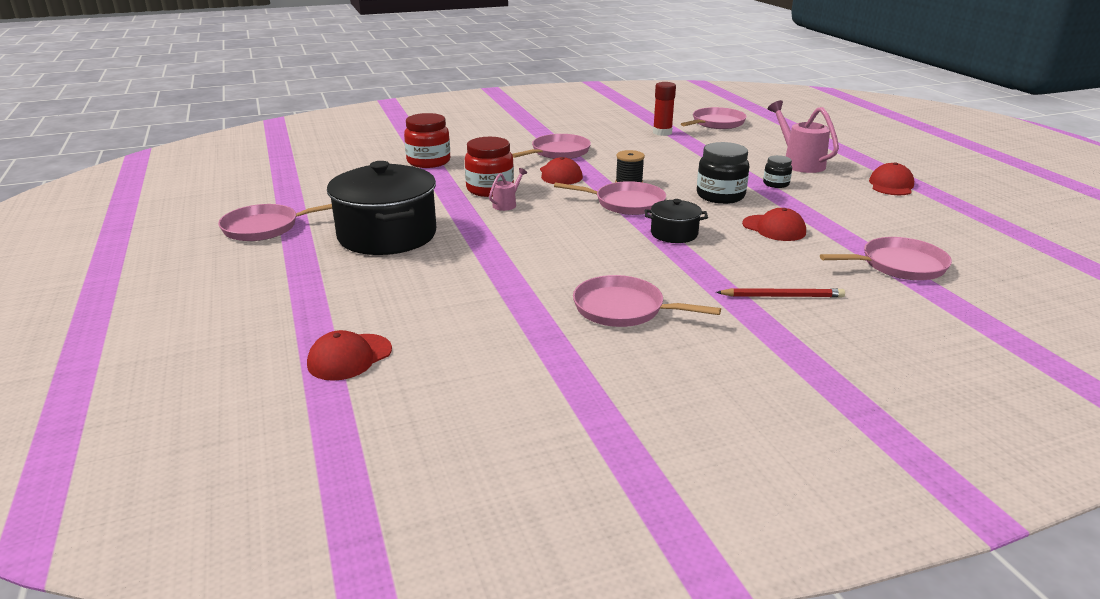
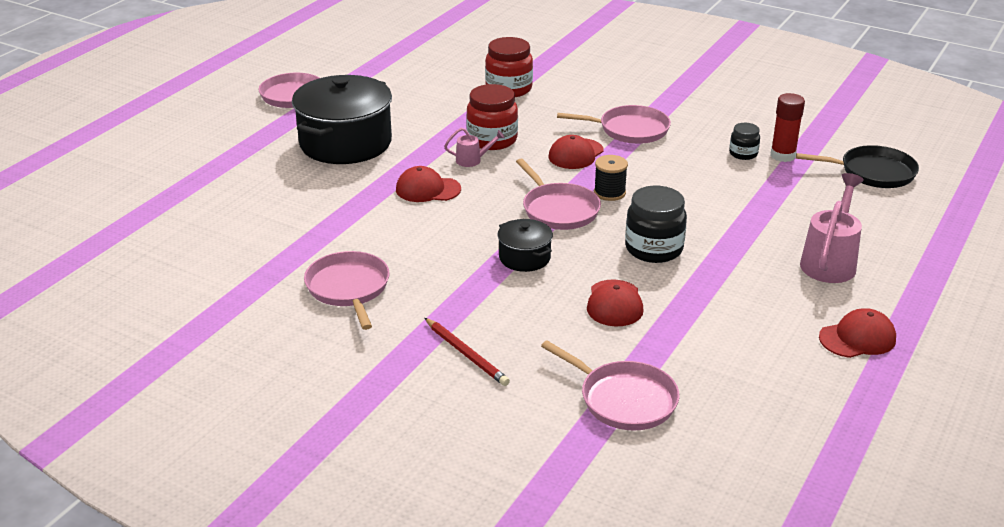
camera: 50 degrees right, 5 degrees up
red cap [307,330,392,381] -> red cap moved to [396,166,461,202]
pink pan [681,107,747,129] -> black pan [796,145,919,188]
black jar [763,155,792,188] -> black jar moved to [729,123,760,160]

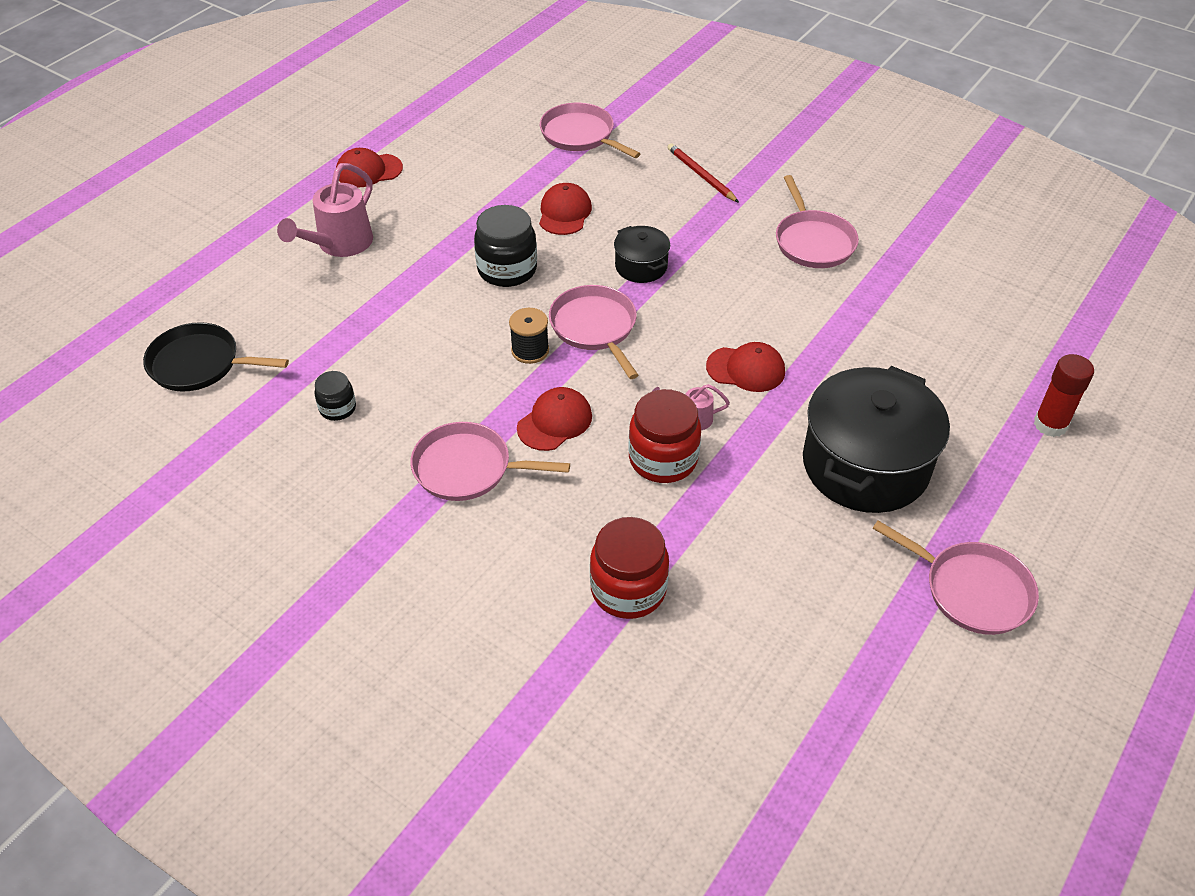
camera: 175 degrees left, 15 degrees up
red glue stick [770,93,805,162] -> red glue stick moved to [1034,354,1094,437]

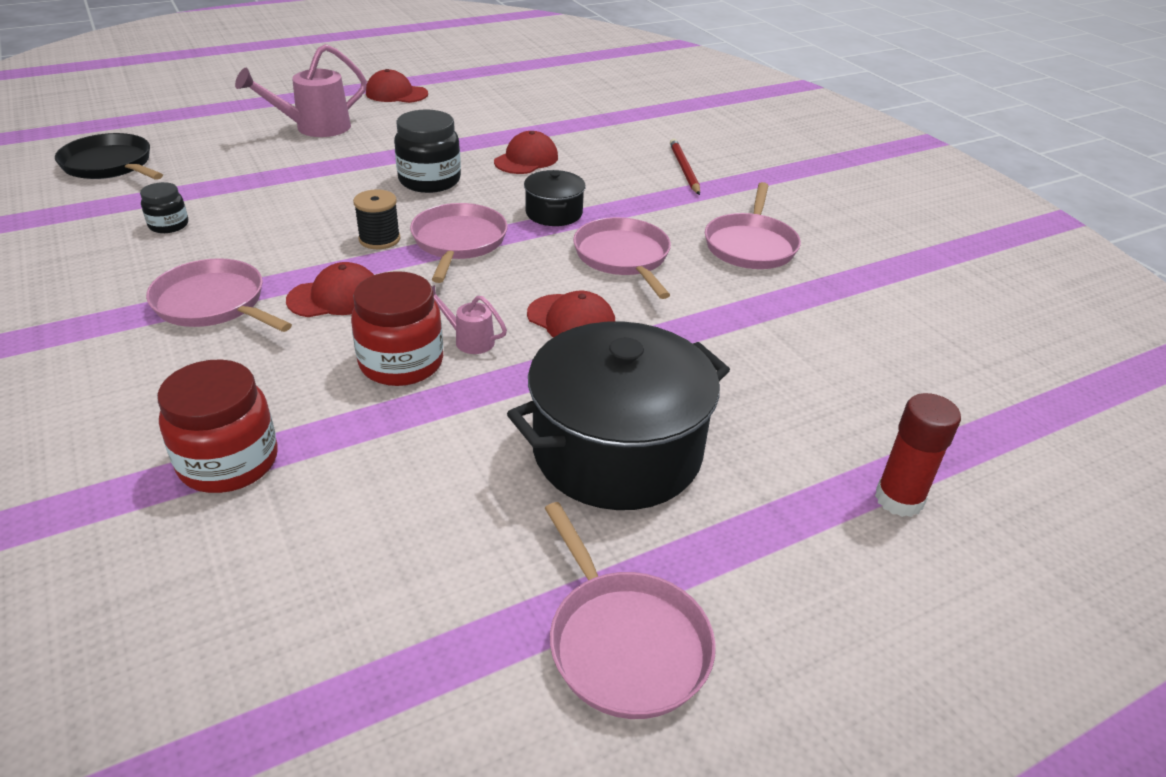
camera: 25 degrees right, 10 degrees down
pink pan [540,103,641,158] -> pink pan moved to [573,217,671,299]

